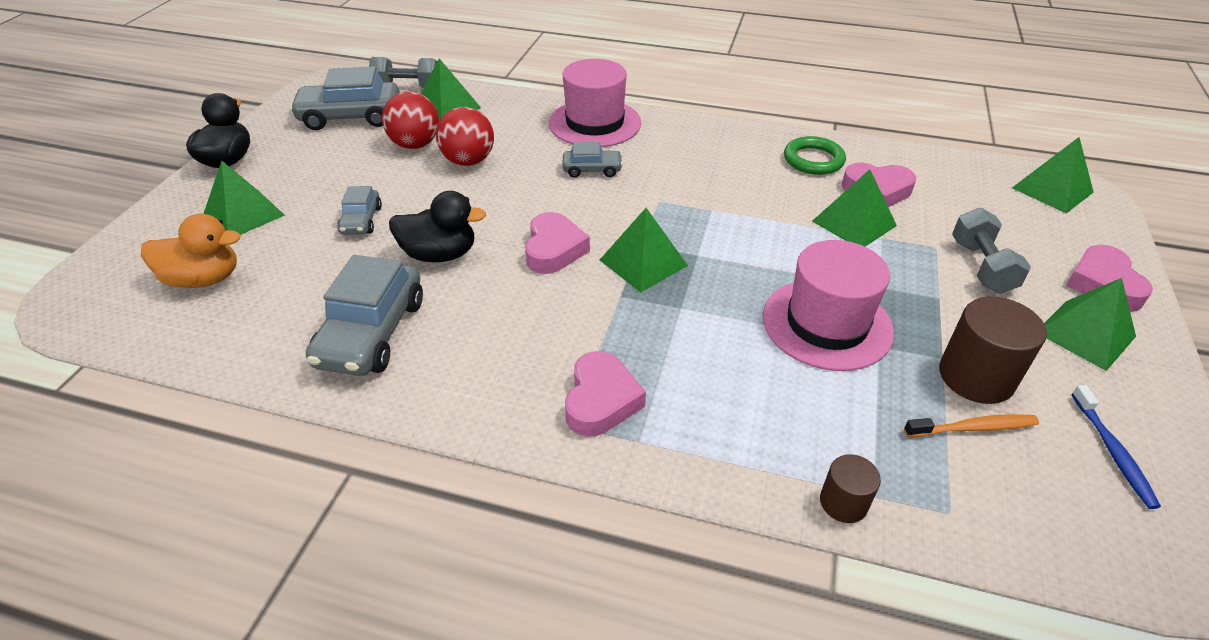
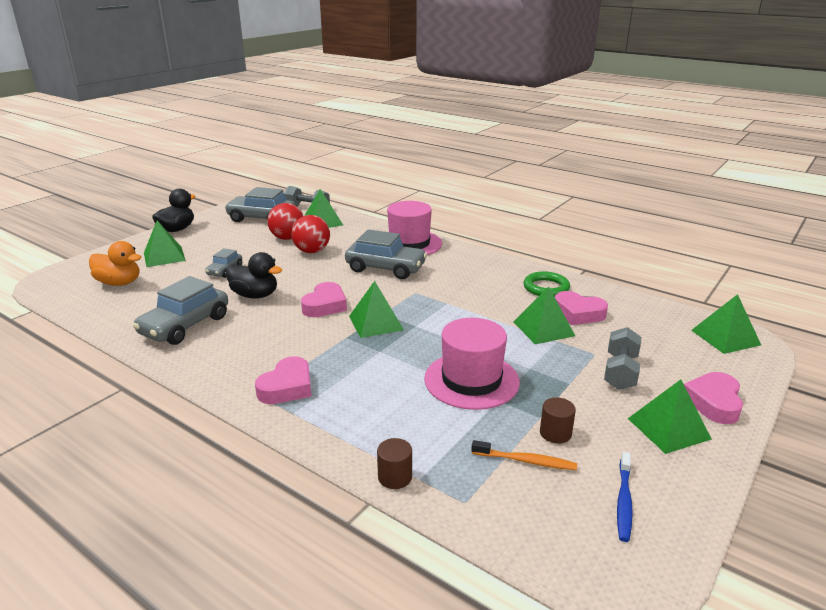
camera: 20 degrees right, 15 degrees down
grey car [562,142,623,178] -> grey car [345,229,427,279], size x1.87
brown cylinder [939,297,1047,404] -> brown cylinder [540,397,576,444], size x0.56

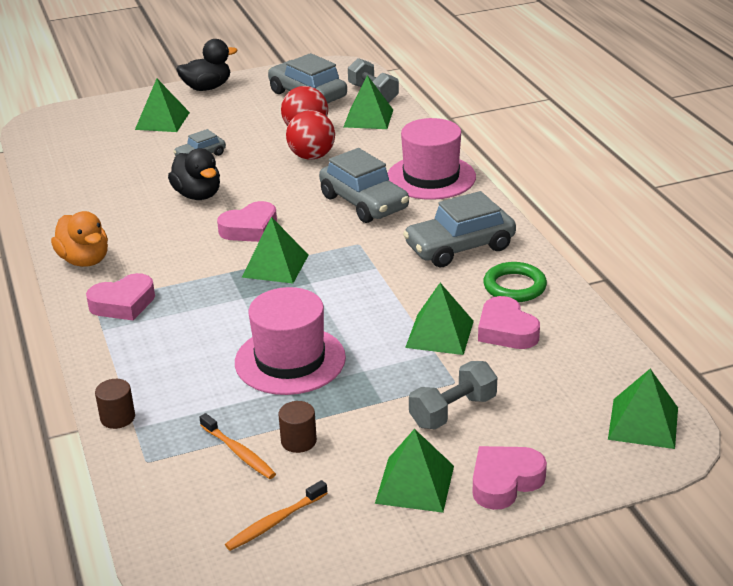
camera: 35 degrees right, 5 degrees up
orange duck [89,241,141,286] -> orange duck moved to [51,211,108,267]
grey car [133,276,228,345] -> grey car moved to [403,191,516,267]
blue toothbrush [617,452,633,542] -> orange toothbrush [225,480,328,551]

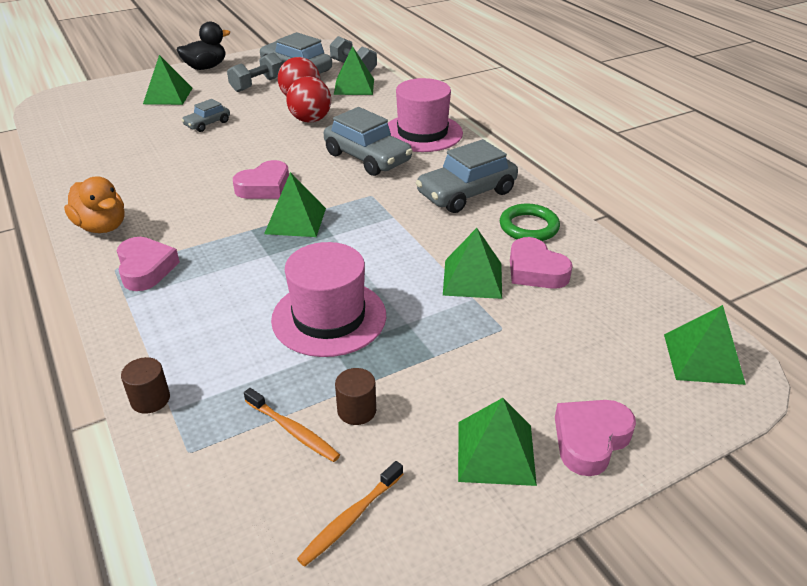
camera: 10 degrees left, 5 degrees up
pink heart [86,273,155,320] -> pink heart turned 75 degrees counterclockwise [117,237,180,291]
black duck [168,148,220,200] -> none
grey dumbbell [409,361,497,429] -> grey dumbbell moved to [227,52,283,92]

